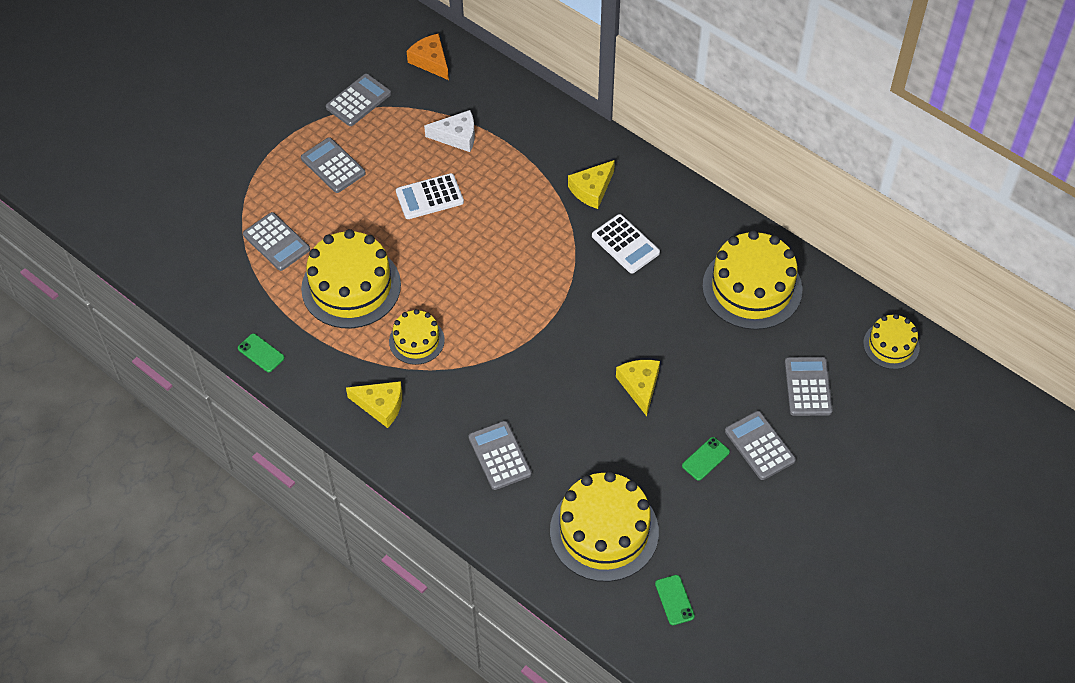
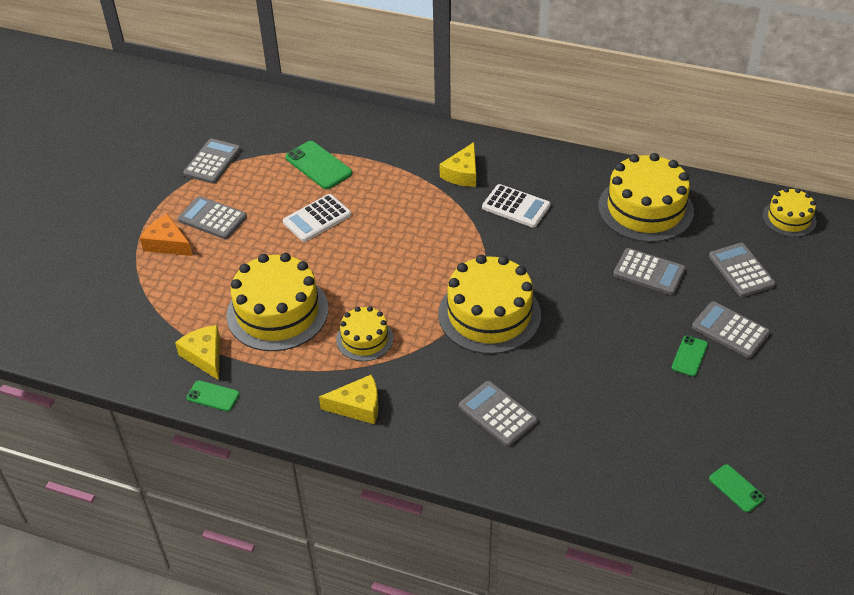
camera: 20 degrees left, 10 degrees down
grey calculator [243,212,310,271] -> grey calculator moved to [613,248,686,295]
orange cheese [407,34,449,80] -> orange cheese moved to [140,214,192,256]
white cheese [424,110,475,152] -> green phone [285,141,352,189]
yellow cake [550,471,659,582] -> yellow cake moved to [438,255,541,354]
yellow cheese [616,360,660,416] -> yellow cheese moved to [175,325,220,380]

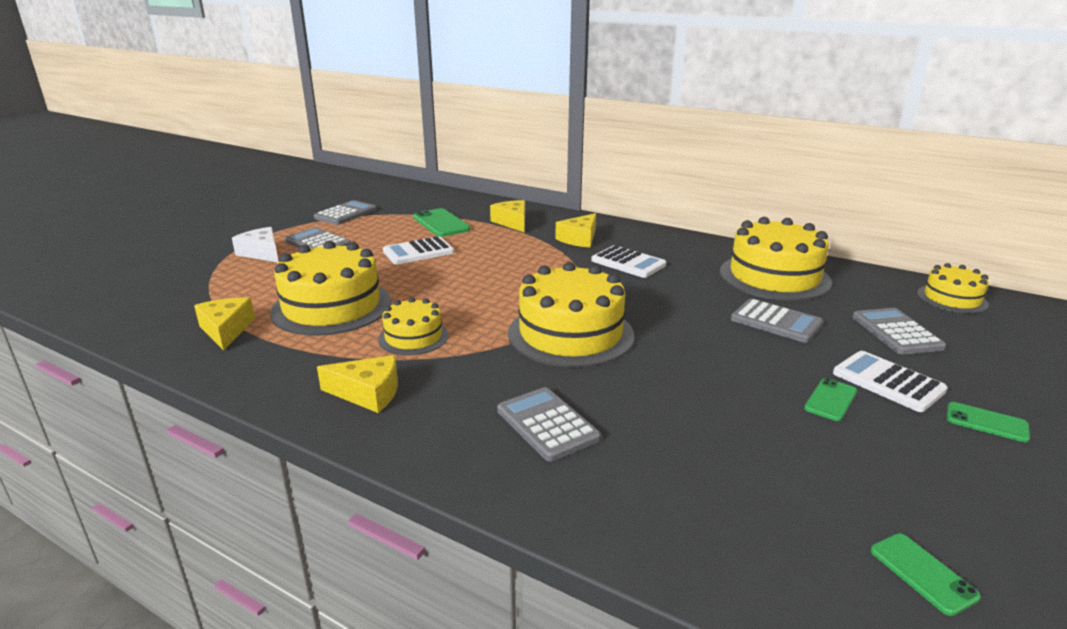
camera: 10 degrees right, 20 degrees down
orange cheese [140,214,192,256] -> white cheese [232,227,279,263]
green phone [187,380,240,412] -> green phone moved to [947,402,1030,442]
grey calculator [692,301,770,358] -> white calculator [833,351,948,412]
none -> yellow cheese [490,200,525,232]

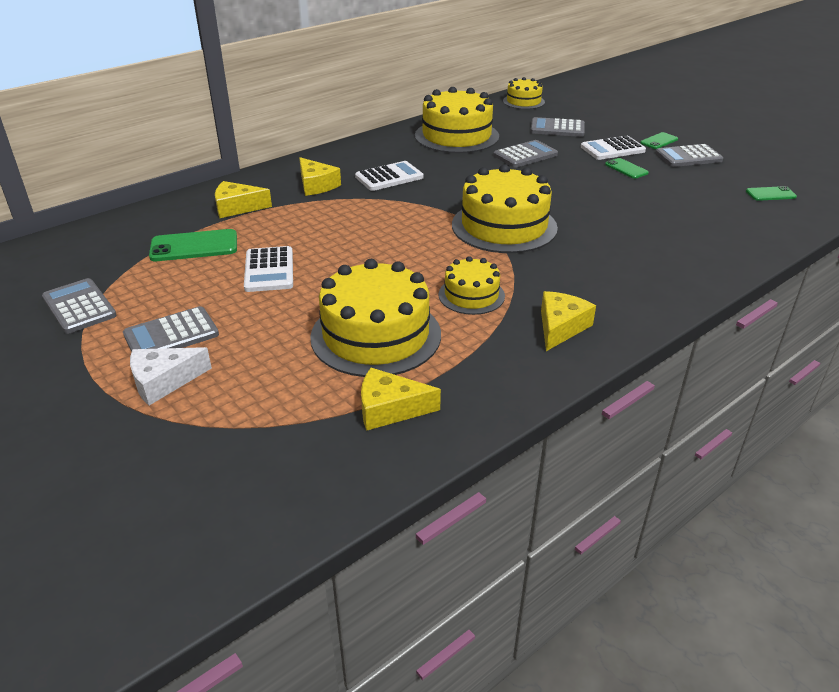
camera: 70 degrees left, 10 degrees up
grey calculator [497,387,601,462] -> grey calculator moved to [655,144,723,167]

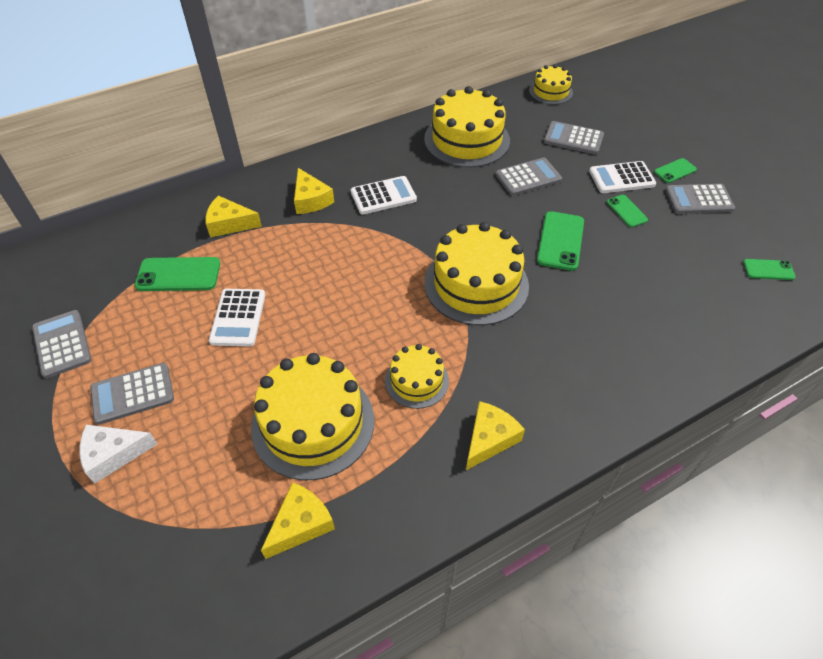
camera: 10 degrees right, 15 degrees up
yellow cheese [361,368,441,431] -> yellow cheese turned 120 degrees clockwise [261,482,335,559]
none -> green phone [537,211,584,271]

